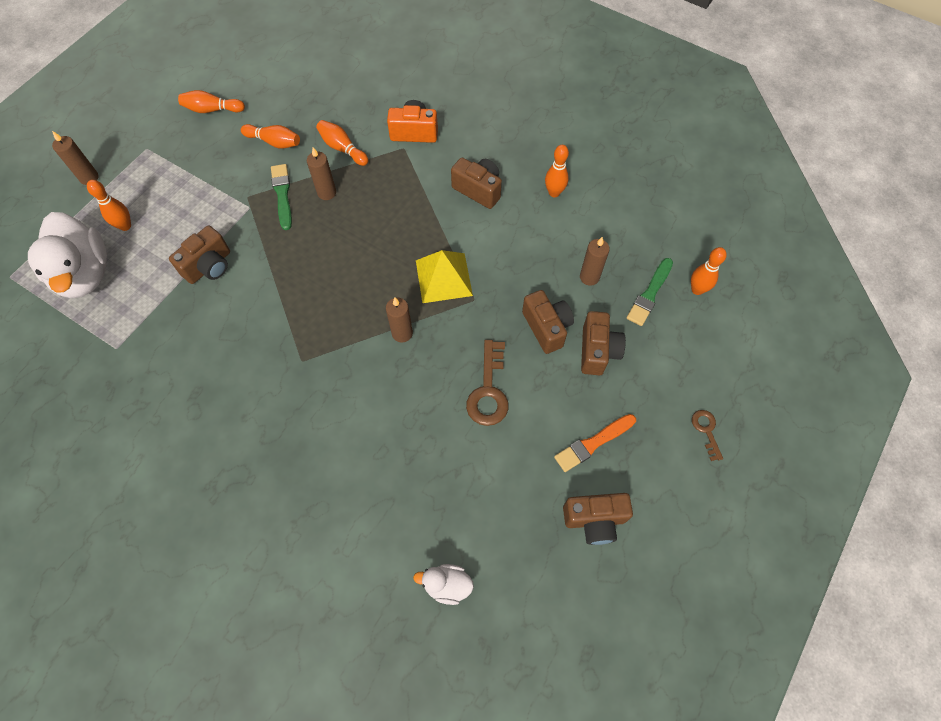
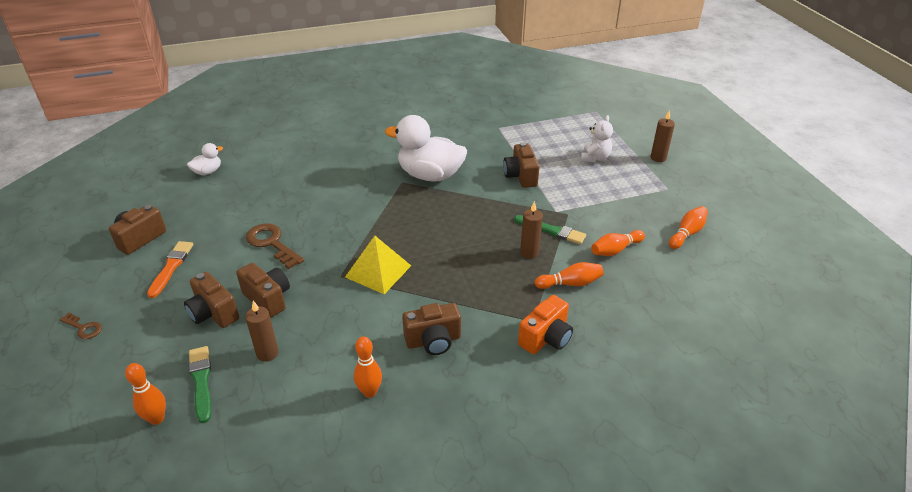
camera: 130 degrees right, 25 degrees down
white duck [28,212,107,299] -> white duck moved to [385,115,467,181]
orange bowling pin [87,180,131,231] -> white teddy bear [581,115,613,162]
brown candle [386,298,413,342] -> none
brown camera [522,290,574,354] -> brown camera turned 150 degrees counterclockwise [236,263,290,318]

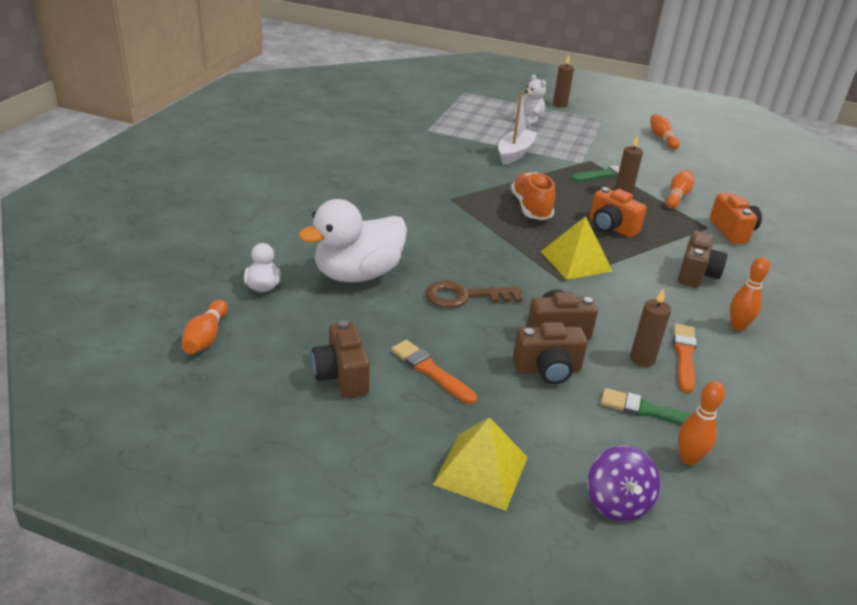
camera: 55 degrees left, 5 degrees down
brown key [59,313,102,339] -> yellow pyramid [433,417,528,511]
white duck [385,115,467,181] -> white duck moved to [298,199,407,282]
brown camera [503,142,540,188] -> white boat [498,91,538,165]
orange bowling pin [591,230,645,256] -> orange bowling pin moved to [182,299,228,354]
none -> orange shoe [511,172,555,220]
none -> purple spinning top [588,446,660,522]
none -> orange camera [590,187,647,238]
none -> orange brush [673,324,697,393]

